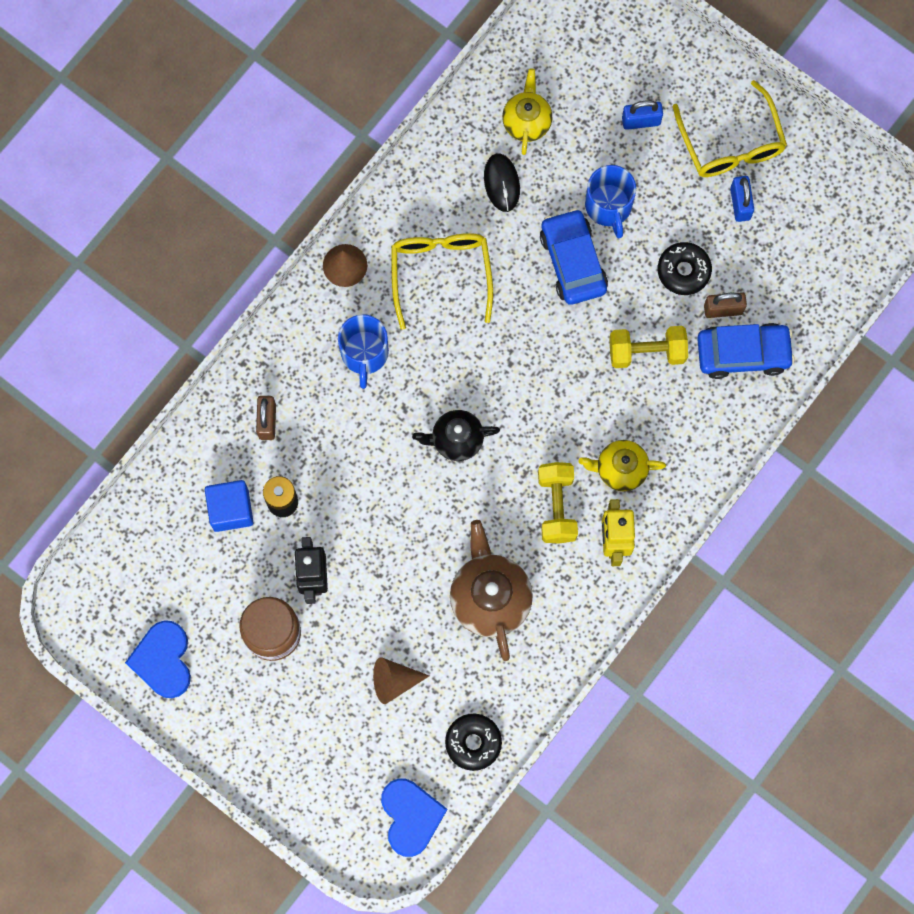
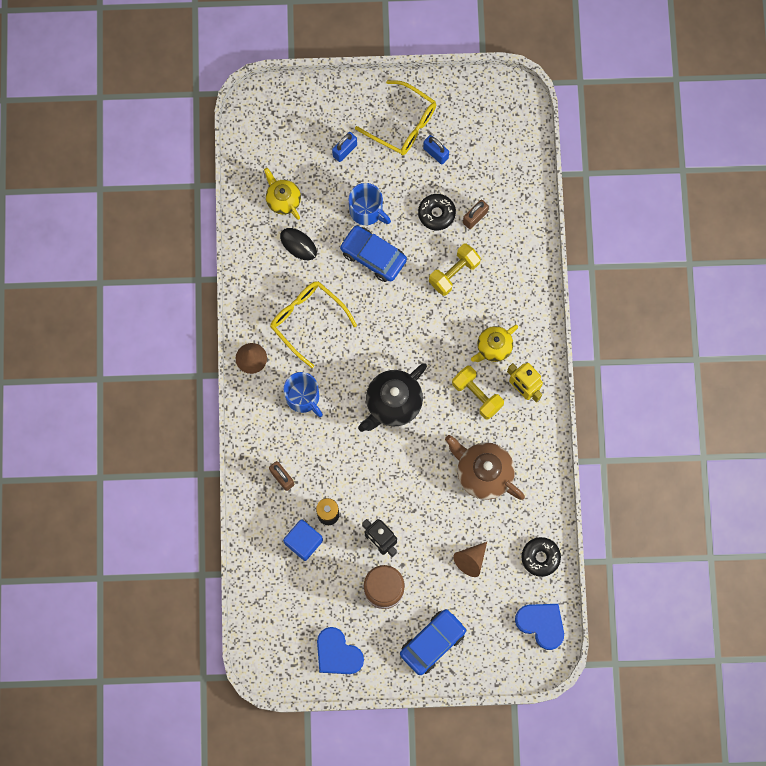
camera: 40 degrees left, 0 degrees up
black teapot [412,410,500,461] -> black teapot [358,363,427,432], size x1.57
blue car [697,323,795,379] -> blue car moved to [400,609,466,675]

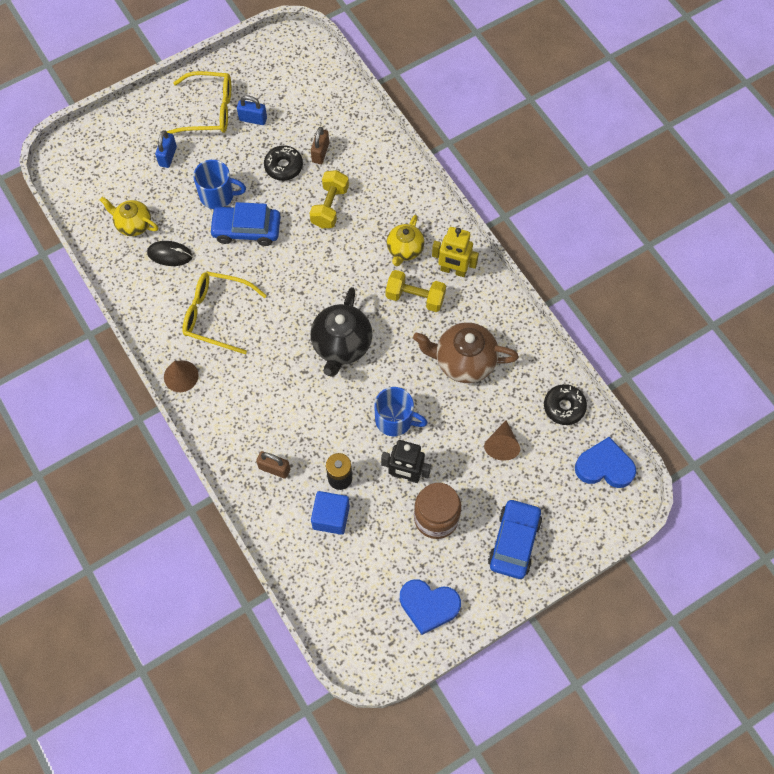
camera: 30 degrees left, 10 degrees down
blue mug [283,372,323,417] -> blue mug moved to [374,387,428,436]

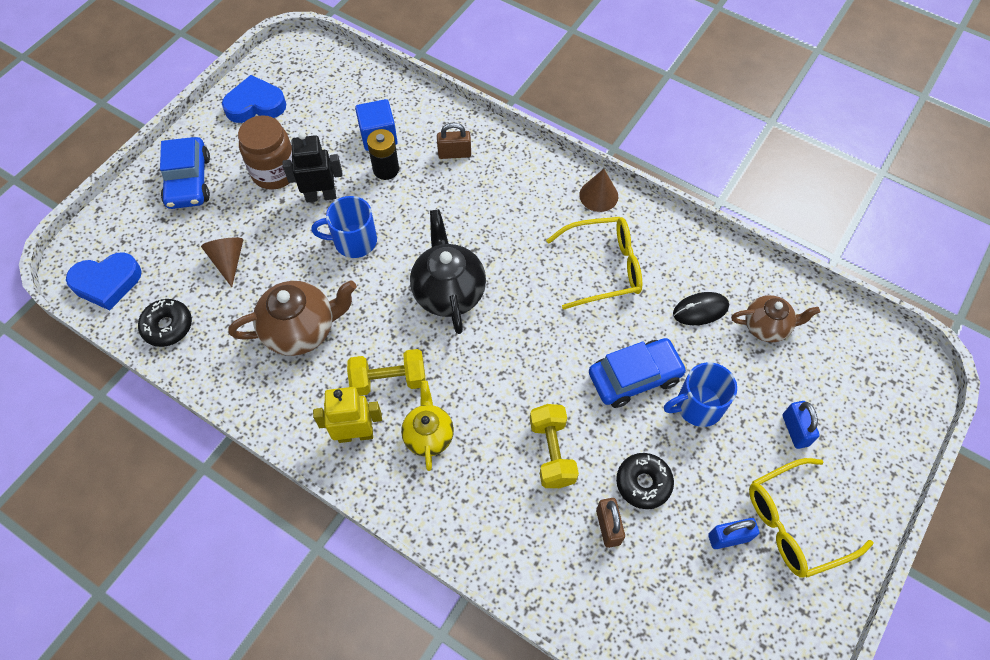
camera: 155 degrees right, 5 degrees down
yellow teapot [100,197,158,236] -> brown teapot [731,295,820,342]

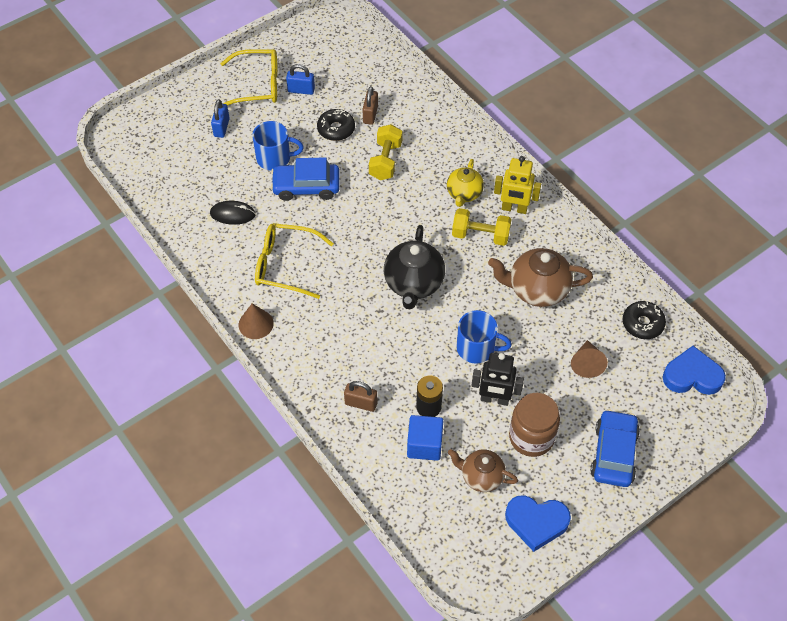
camera: 160 degrees left, 5 degrees down
brown teapot [731,295,820,342] -> brown teapot moved to [448,449,518,492]

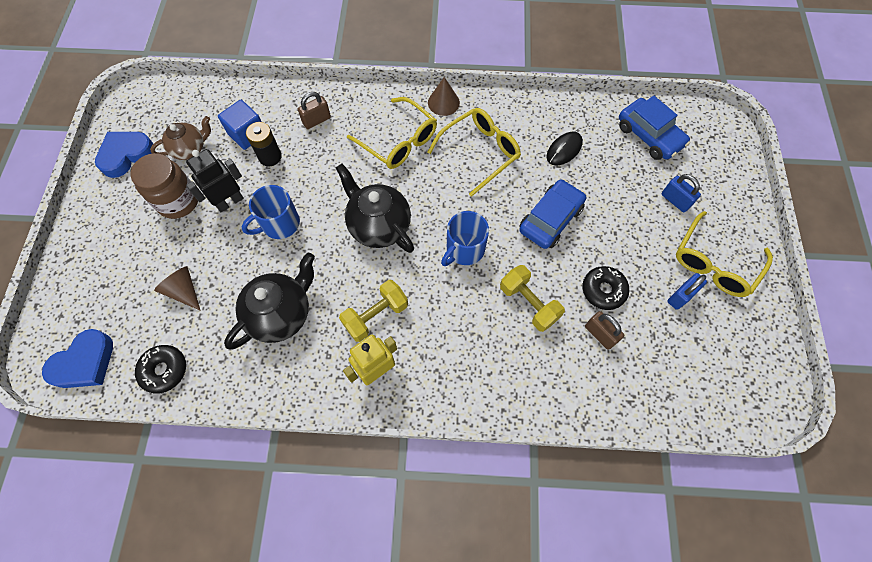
camera: 130 degrees right, 10 degrees up
blue mug [252,121,304,171] -> blue mug moved to [441,211,489,266]
yellow teapot [447,159,484,207] -> none
brown teapot [488,248,593,307] -> black teapot [224,253,315,349]
blue car [591,409,640,487] -> blue car moved to [619,96,690,160]
none -> yellow glasses [347,97,437,169]

